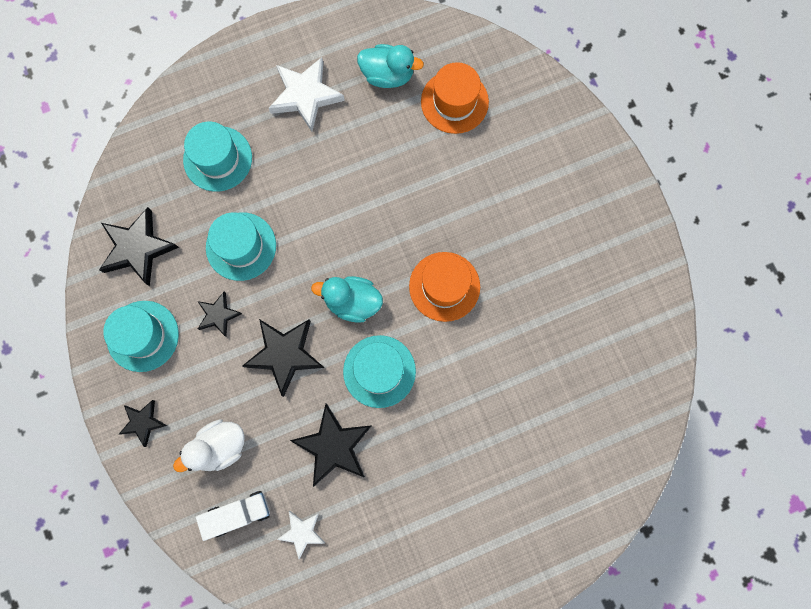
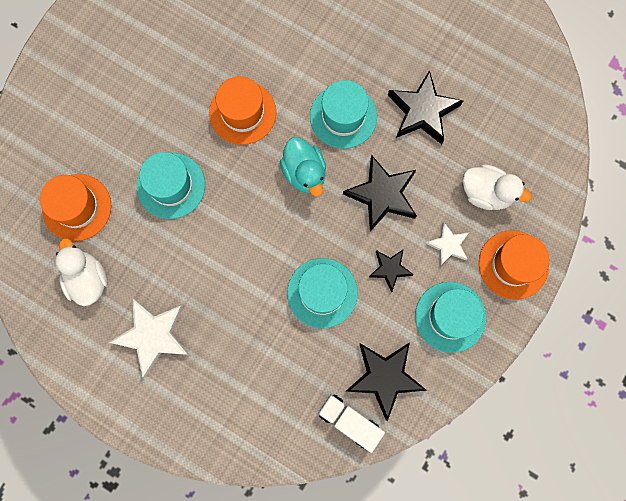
camera: 125 degrees left, 0 degrees up
black star [119,400,167,447] -> orange hat [479,230,549,300]
turquoise hat [183,122,252,192] -> turquoise hat moved to [137,152,205,219]
white truck [196,491,270,541] -> white truck moved to [318,395,385,453]
white star [277,511,325,559] -> white star moved to [426,222,469,266]
turquoise duck [357,44,424,88] -> white duck [55,238,108,306]

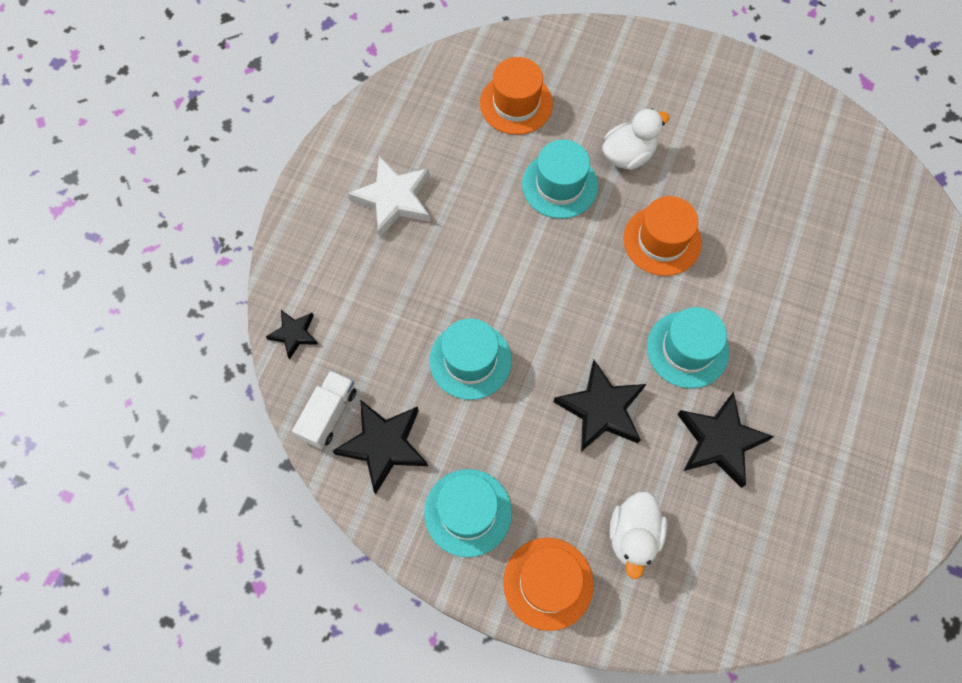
camera: 80 degrees right, 10 degrees down
white duck [55,238,108,306] -> white duck moved to [603,108,670,170]
turquoise duck [280,137,326,197] -> none
black star [369,250,414,292] -> black star moved to [266,310,318,359]
white star [426,222,469,266] -> none

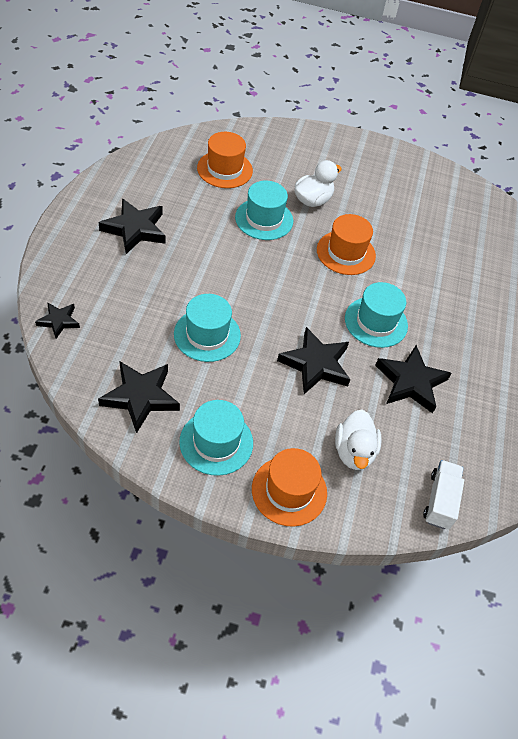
camera: 15 degrees left, 15 degrees down
white truck [292,370,356,449] -> white truck moved to [423,460,464,529]
white star [347,156,430,237] -> black star [99,198,166,254]

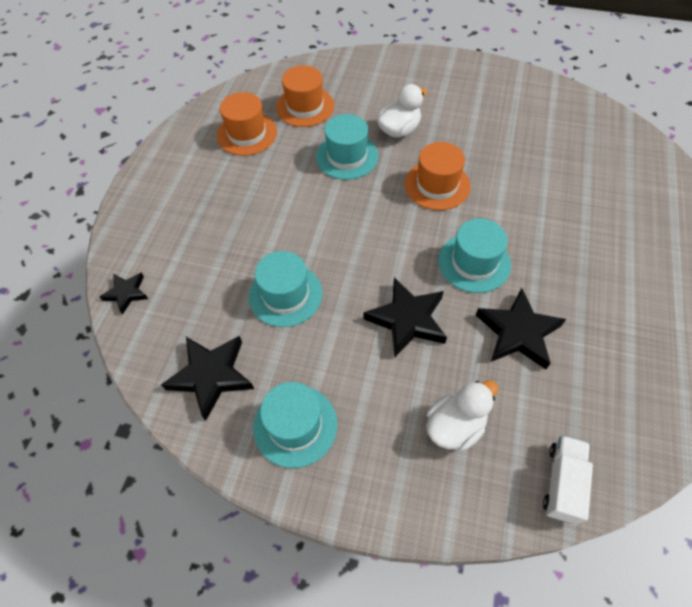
camera: 10 degrees right, 5 degrees up
black star [99,198,166,254] -> none
orange hat [252,448,327,527] -> orange hat moved to [217,92,277,156]
white duck [335,410,382,470] -> white duck turned 135 degrees counterclockwise [427,380,498,451]

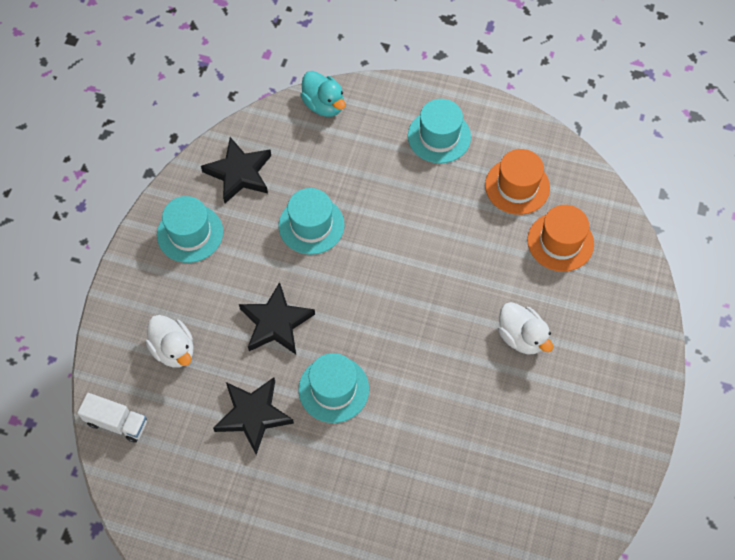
camera: 90 degrees right, 5 degrees up
black star [100,273,148,315] -> turquoise duck [300,71,345,117]
turquoise hat [316,114,379,180] -> turquoise hat moved to [408,99,471,164]
orange hat [405,142,471,210] -> none

